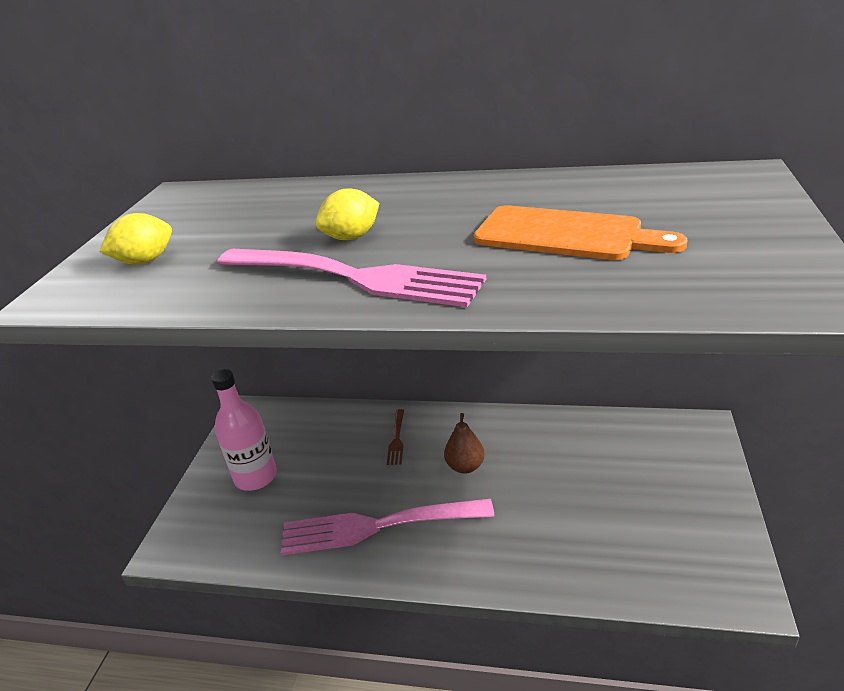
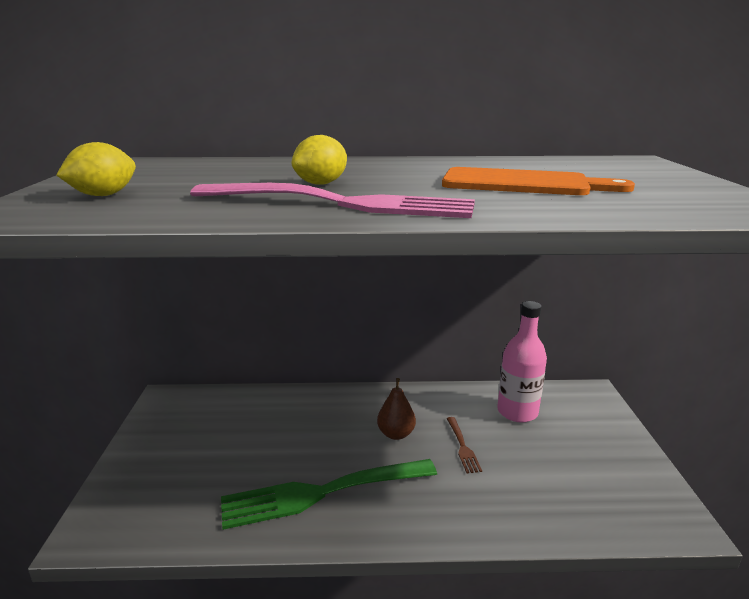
camera: 15 degrees left, 10 degrees down
pink bottle [211,369,277,491] -> pink bottle moved to [497,301,547,423]
pink fork [281,499,495,555] -> green fork [221,459,437,530]
brown fork [387,409,404,465] -> brown fork moved to [447,417,482,473]

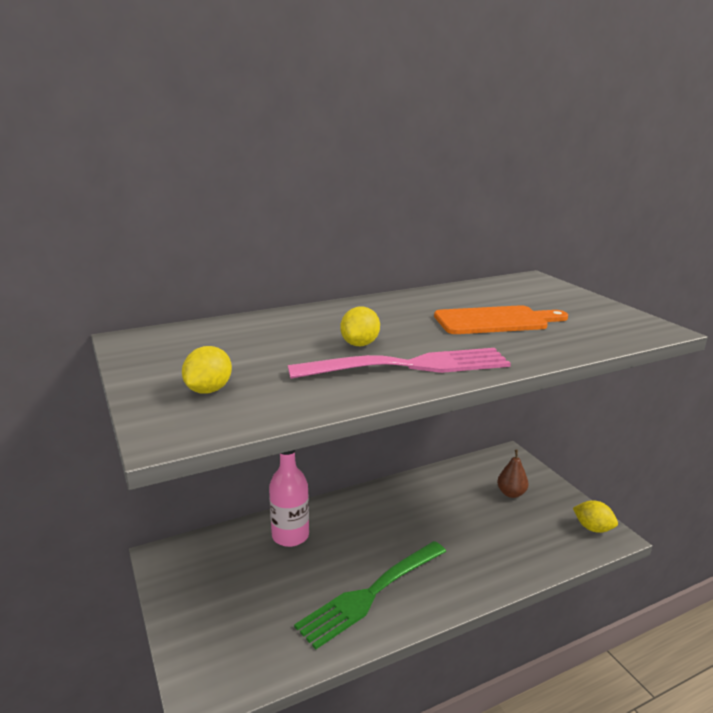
camera: 25 degrees left, 0 degrees up
brown pear [377,378,416,440] -> brown pear moved to [497,450,529,498]
brown fork [447,417,482,473] -> none
pink bottle [497,301,547,423] -> pink bottle moved to [269,450,309,547]
none -> yellow lemon [573,500,618,533]

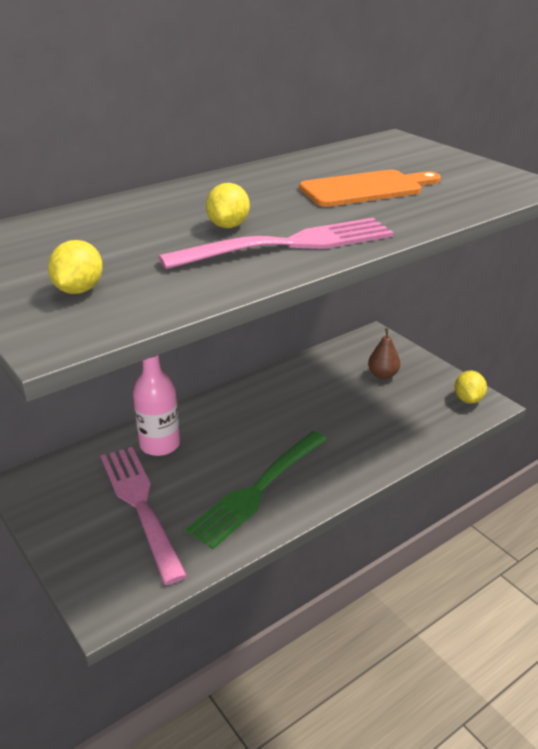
camera: 10 degrees left, 10 degrees up
yellow lemon [573,500,618,533] -> yellow lemon turned 75 degrees clockwise [455,371,487,404]
none -> pink fork [101,447,187,585]

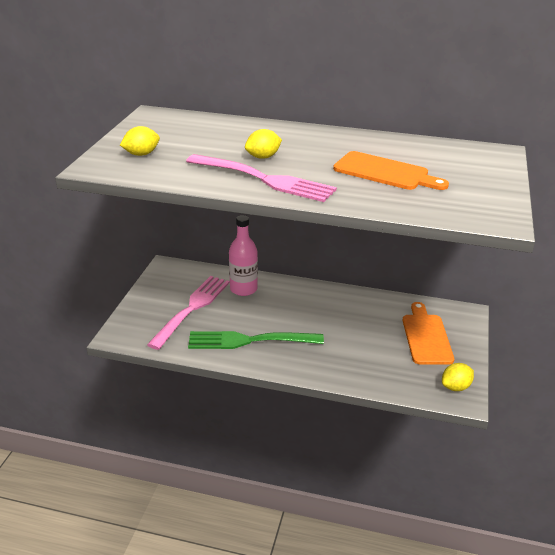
camera: 50 degrees right, 0 degrees up
brown pear [368,328,400,379] -> orange cutting board [402,302,454,365]

